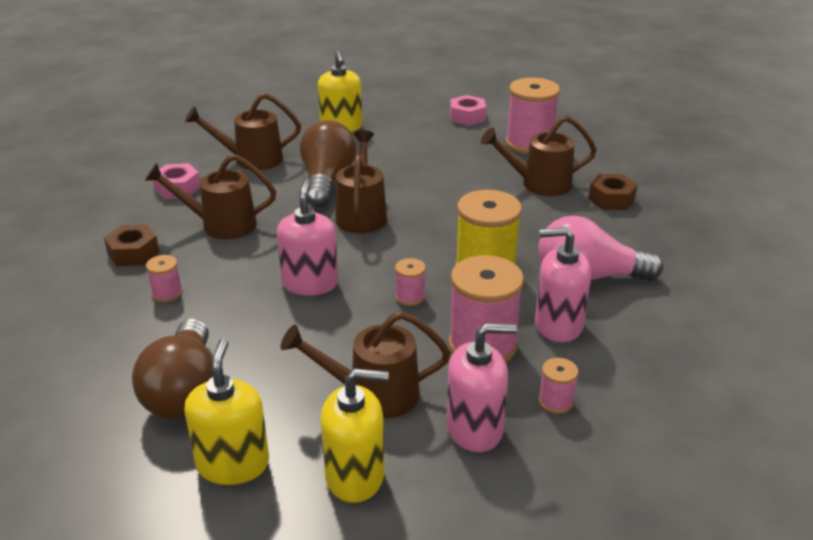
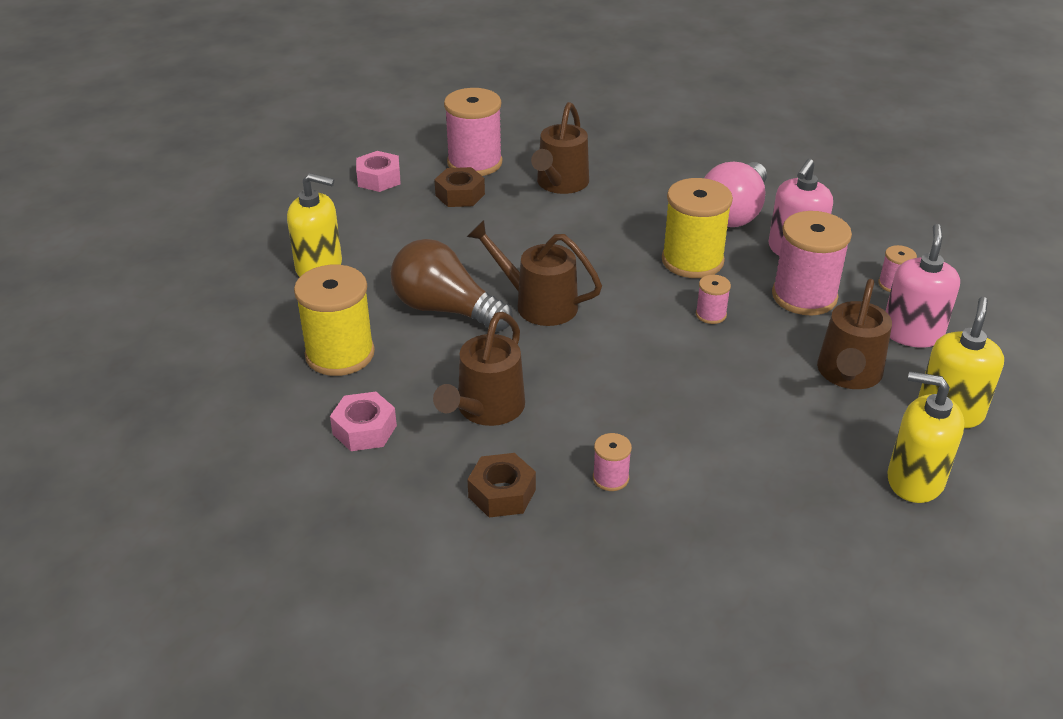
camera: 65 degrees left, 5 degrees up
brown light bulb [132,318,213,419] -> none
brown watering can [185,93,301,170] -> yellow spool [294,265,375,376]
pink soap dispenser [277,179,338,296] -> none
brown nut [588,174,638,210] -> brown nut moved to [434,167,485,207]

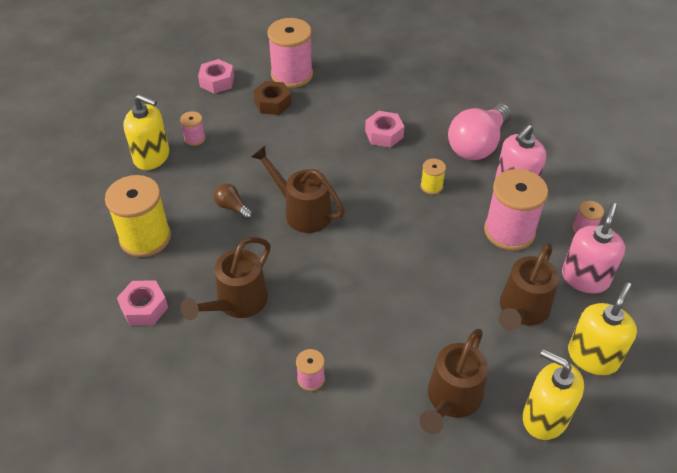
camera: 10 degrees right, 10 degrees up
brown light bulb [390,239,513,332] -> brown light bulb [214,184,253,220], size x0.46
brown nut [467,453,536,518] -> none
brown watering can [531,102,589,194] -> brown watering can moved to [419,329,488,434]
yellow spool [662,178,733,278] -> yellow spool [420,158,446,195], size x0.47
pink spool [696,275,731,324] -> pink spool moved to [180,111,206,146]
none -> pink nut [365,111,404,148]

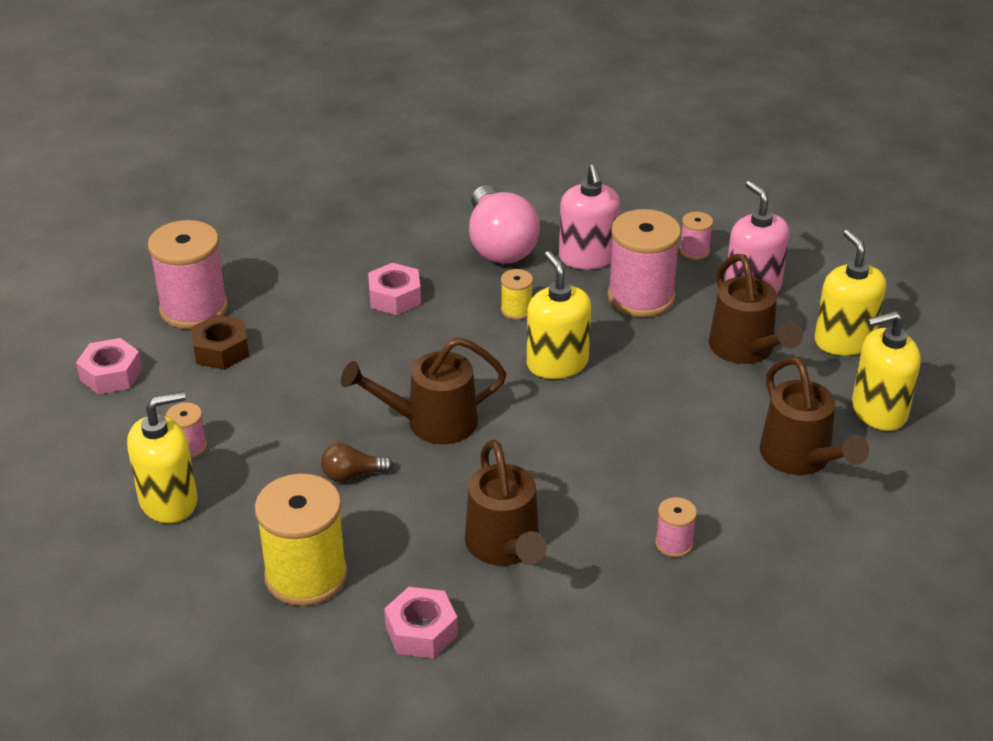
camera: 50 degrees left, 10 degrees down
none -> yellow soap dispenser [527,251,591,379]

